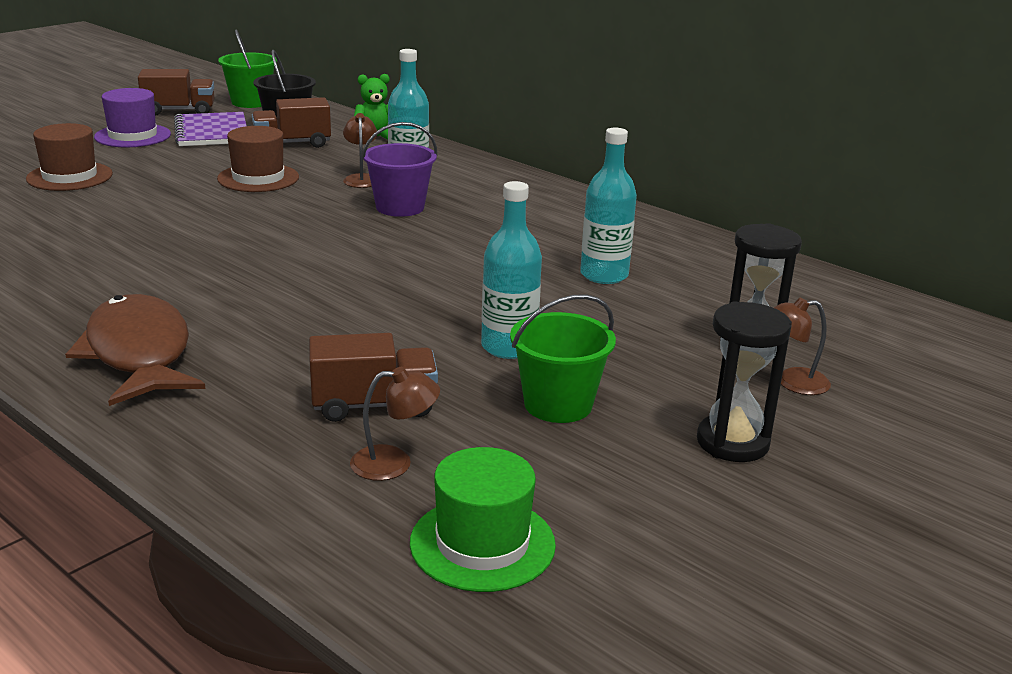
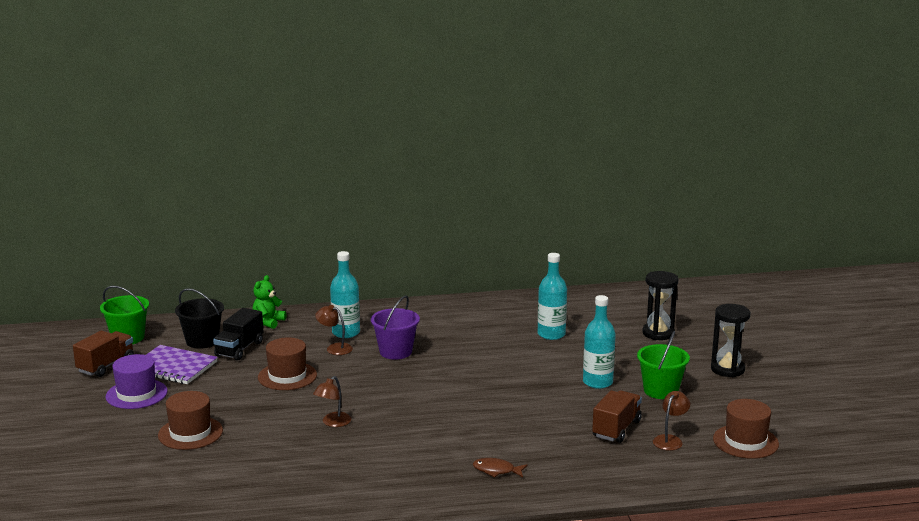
camera: 50 degrees left, 5 degrees down
brown fish [65,294,205,406] -> brown fish [473,458,528,477], size x0.44
brown truck [252,97,331,148] -> black truck [213,308,264,360]
green hat [410,447,556,592] -> brown hat [713,399,779,459]
brown lamp [774,298,831,395] -> brown lamp moved to [313,376,352,427]

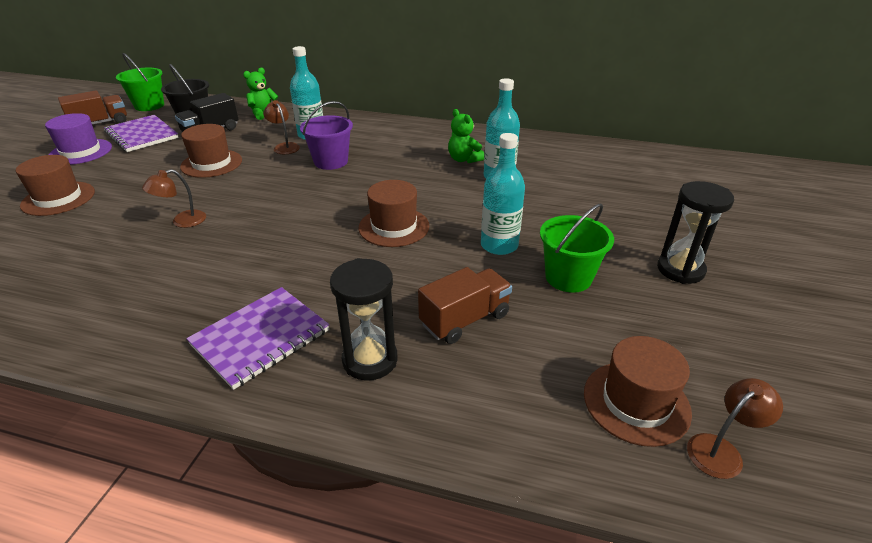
camera: 25 degrees right, 15 degrees up
brown fish [473,458,528,477] -> purple notebook [186,287,329,390]
black hourglass [642,271,678,340] -> black hourglass moved to [330,258,398,381]
brown lamp [653,391,690,451] -> brown lamp moved to [687,378,783,479]
none -> brown hat [359,180,429,247]
none -> green teddy bear [448,109,484,163]

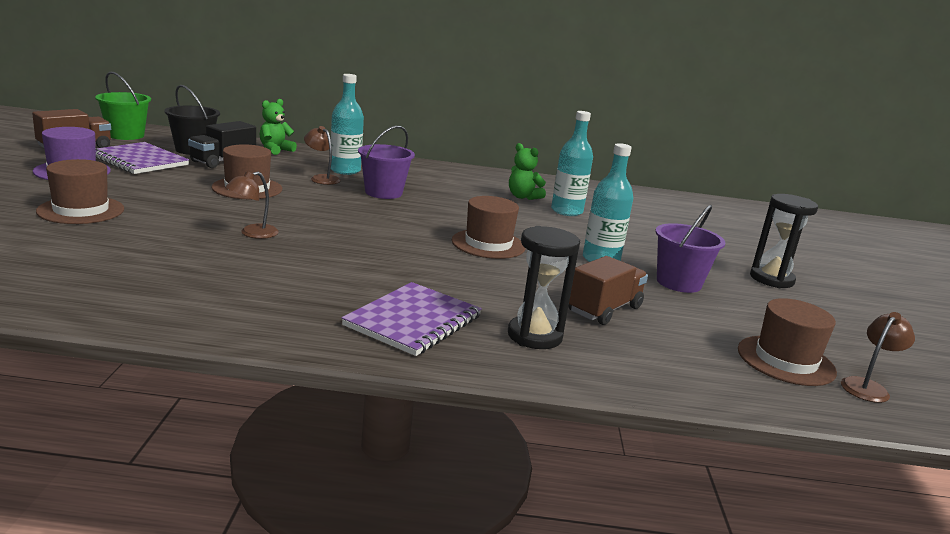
camera: 15 degrees left, 15 degrees down
green bucket [540,203,614,293] -> purple bucket [655,205,725,293]

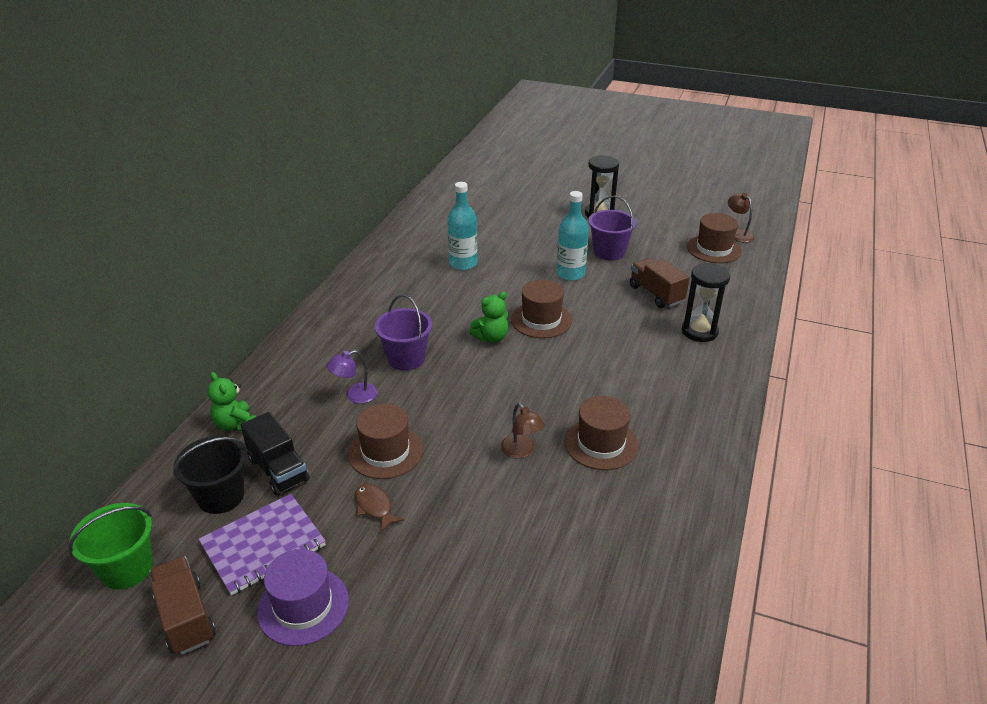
camera: 70 degrees left, 15 degrees up
brown hat [36,159,124,224] -> brown hat moved to [564,396,639,470]
brown lamp [304,126,340,185] -> purple lamp [326,350,378,404]
turquoise bottle [331,74,364,175] -> none
purple notebook [341,282,482,356] -> none
green teddy bear [509,143,546,200] -> green teddy bear moved to [469,292,508,343]
none -> brown fish [355,484,405,532]

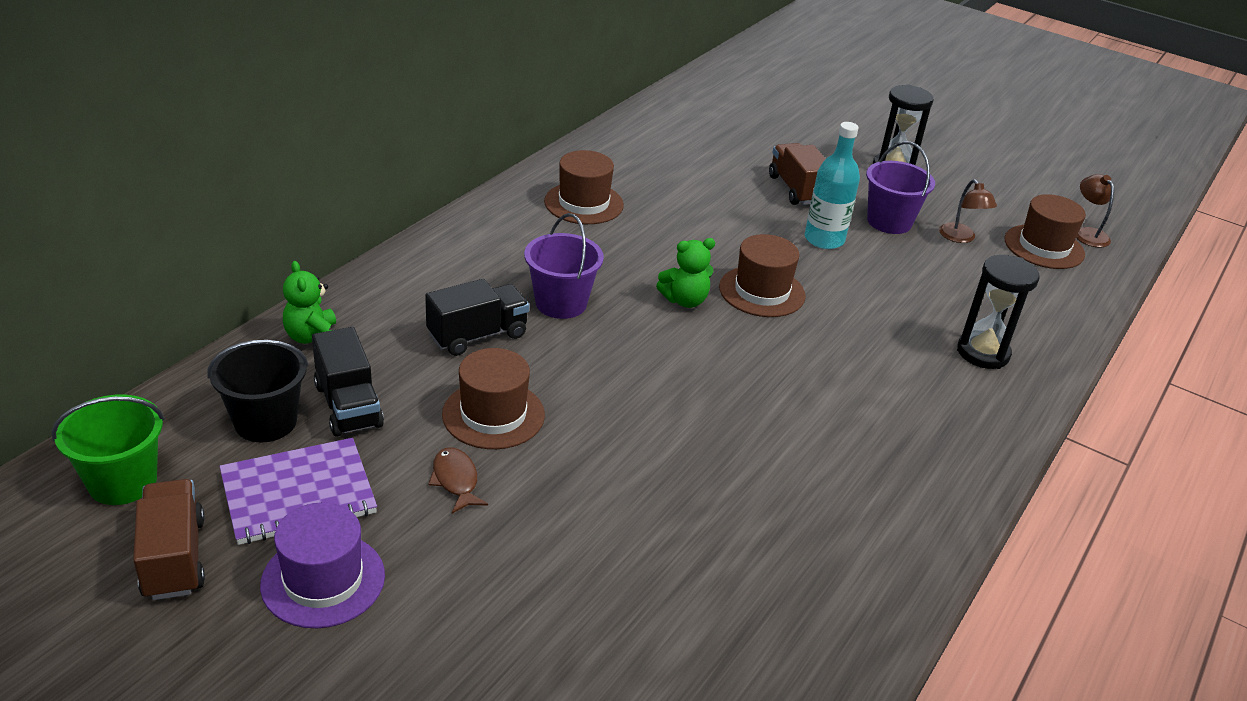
camera: 10 degrees right, 0 degrees up
purple lamp [326,350,378,404] -> black truck [425,279,529,356]
turquoise bottle [447,182,477,270] -> none
brown lamp [501,403,545,459] -> brown lamp moved to [939,179,997,243]
brown hat [564,396,639,470] -> brown hat moved to [544,150,624,224]
brown truck [630,258,690,308] -> brown truck moved to [769,143,825,205]

